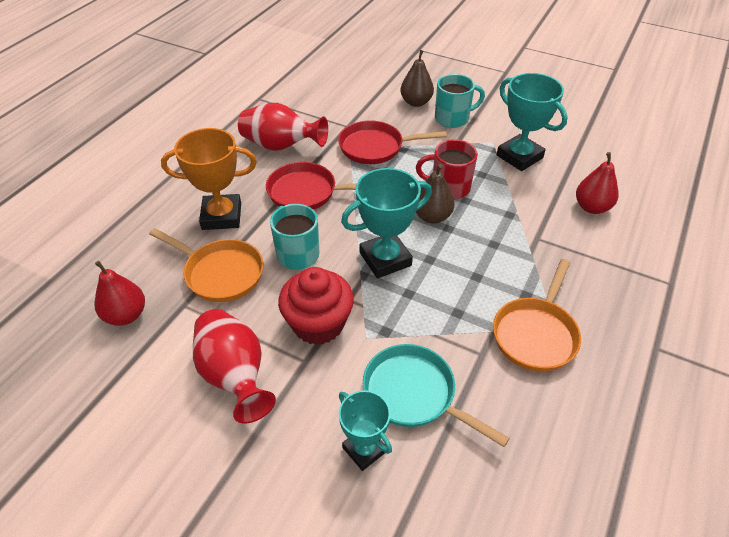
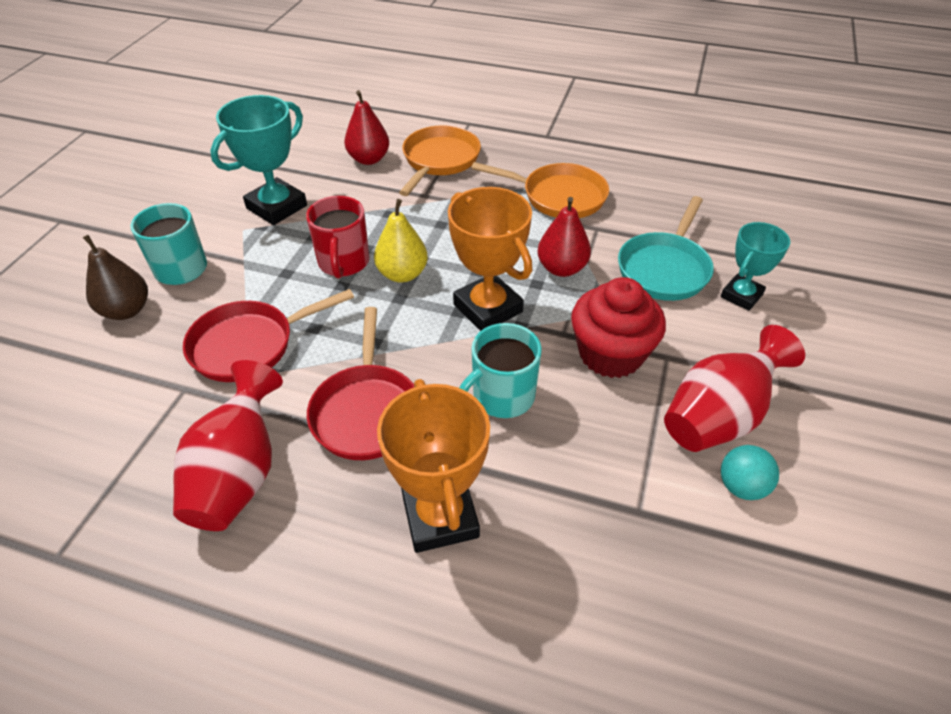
camera: 100 degrees left, 0 degrees up
red pear [94,261,145,326] -> red pear moved to [537,197,591,277]
orange pan [149,228,263,302] -> orange pan moved to [399,125,481,196]
red pan [338,120,447,164] -> red pan turned 75 degrees clockwise [183,289,354,382]
turquoise trophy [341,168,432,278] -> orange trophy [448,187,532,331]
brown pear [416,164,455,224] -> yellow pear [374,199,428,282]
none -> turquoise ball [721,445,779,500]

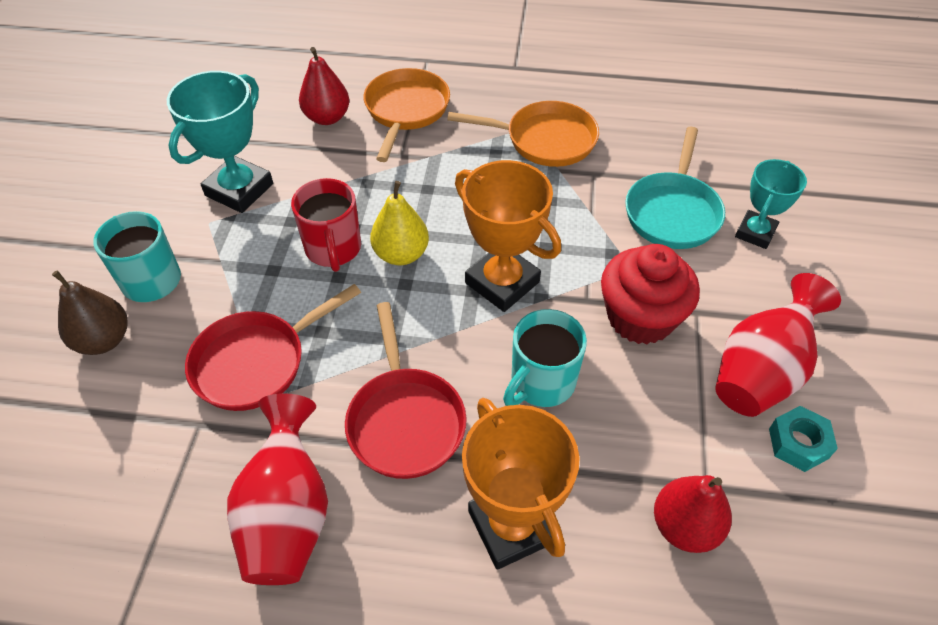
camera: 10 degrees left, 5 degrees up
red pear [537,197,591,277] -> red pear moved to [654,475,732,553]
turquoise ball [721,445,779,500] -> turquoise nut [769,406,838,472]

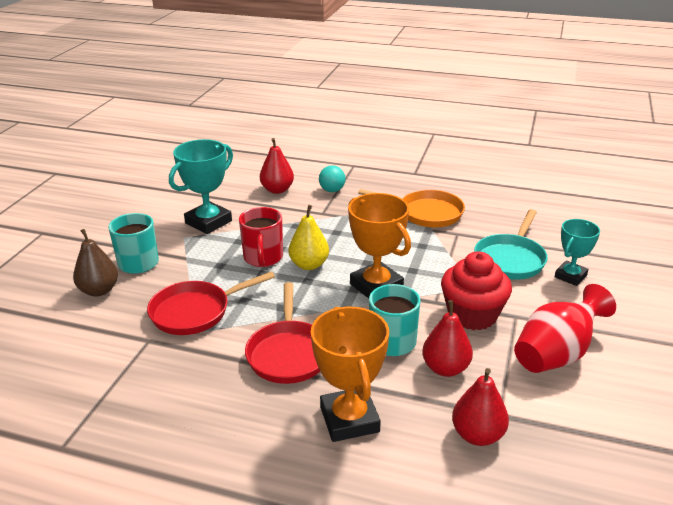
camera: 10 degrees right, 20 degrees down
red vase [227,393,328,585] -> none
orange pan [364,68,450,162] -> turquoise ball [319,165,345,192]
turquoise nut [769,406,838,472] -> none
none -> red pear [422,300,473,377]

